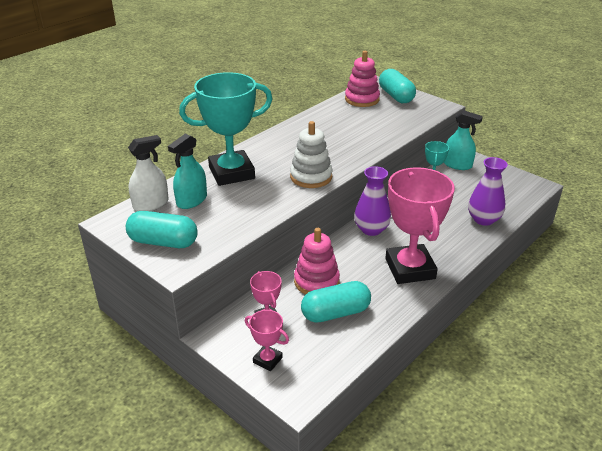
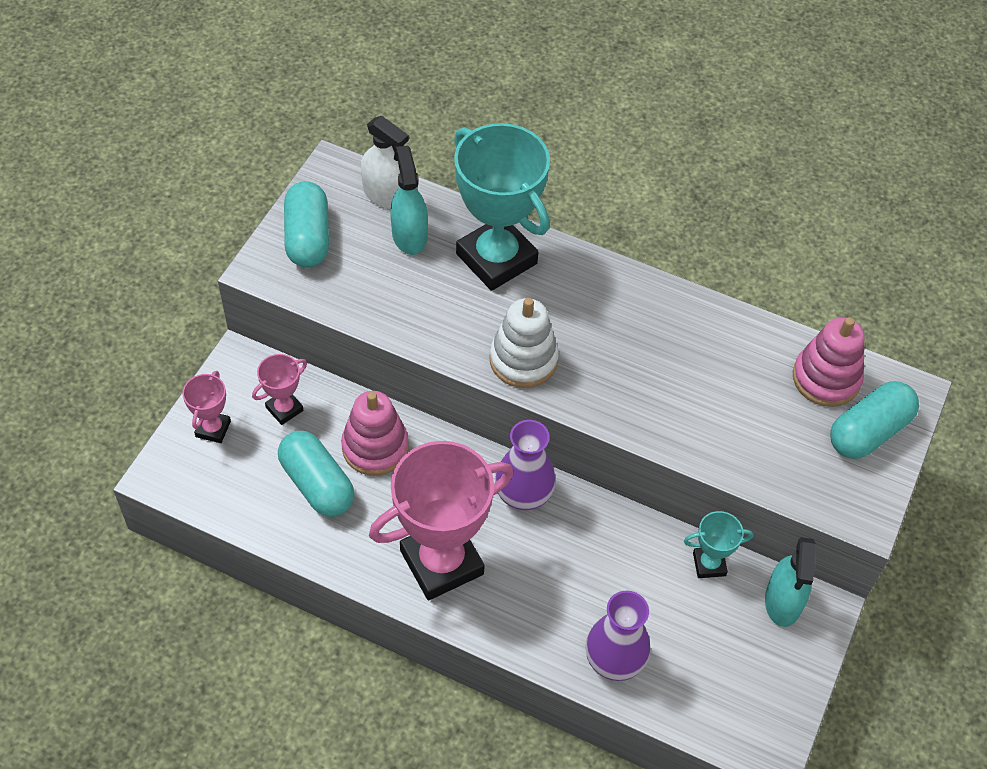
camera: 70 degrees right, 20 degrees up
turquoise spray bottle [168,134,207,209] -> turquoise spray bottle turned 60 degrees clockwise [390,145,428,255]

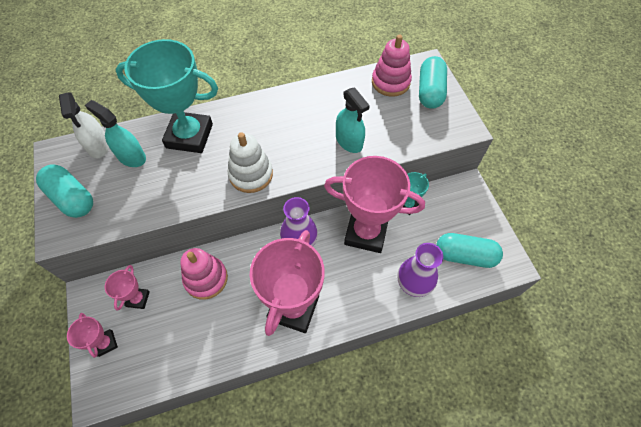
camera: 40 degrees left, 5 degrees up
turquoise capsule [278,431,354,517] -> turquoise capsule moved to [436,233,503,268]
white spray bottle [361,116,409,209] -> white spray bottle turned 75 degrees clockwise [59,92,109,158]
turquoise spray bottle [765,537,816,627] -> turquoise spray bottle moved to [336,87,370,153]
none -> pink trophy [324,156,425,253]

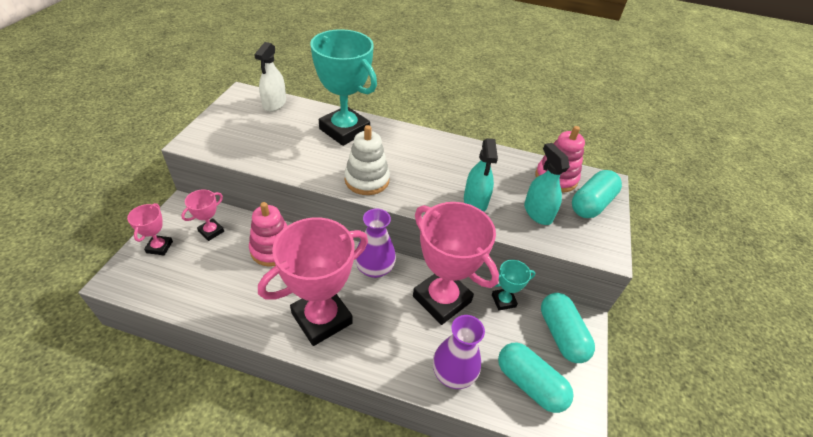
camera: 30 degrees right, 15 degrees down
turquoise capsule [36,164,93,218] -> turquoise capsule moved to [541,293,595,363]
turquoise spray bottle [85,100,146,167] -> turquoise spray bottle moved to [524,143,570,225]

